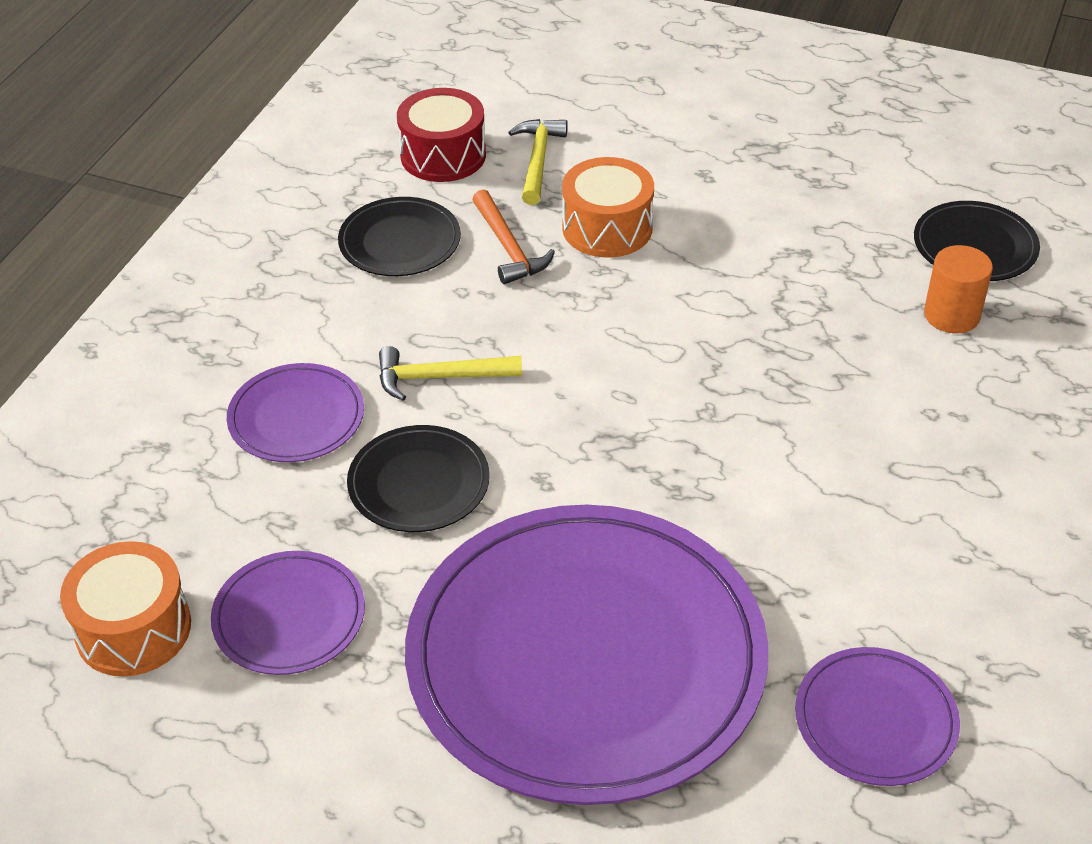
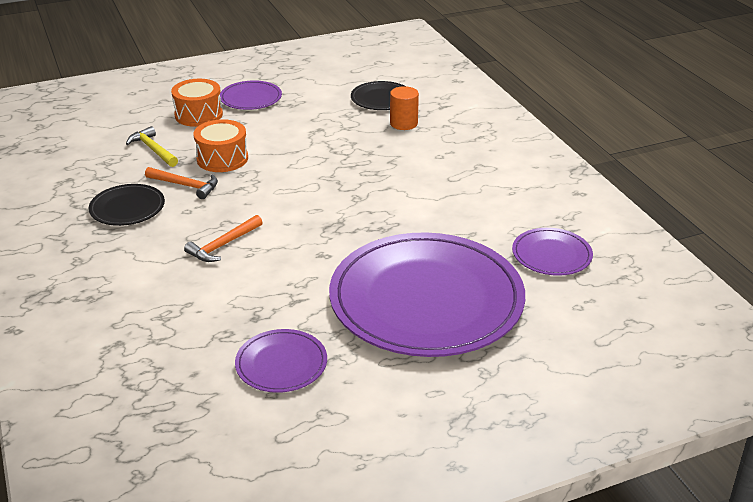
camera: 45 degrees left, 10 degrees down
orange drum [60,541,191,677] -> orange drum moved to [171,79,223,127]
purple plate [227,363,364,462] -> purple plate moved to [220,80,282,110]
black plate [347,425,490,532] -> none
yellow hammer [379,346,522,401] -> orange hammer [184,215,263,262]
red drum [397,88,486,182] -> none

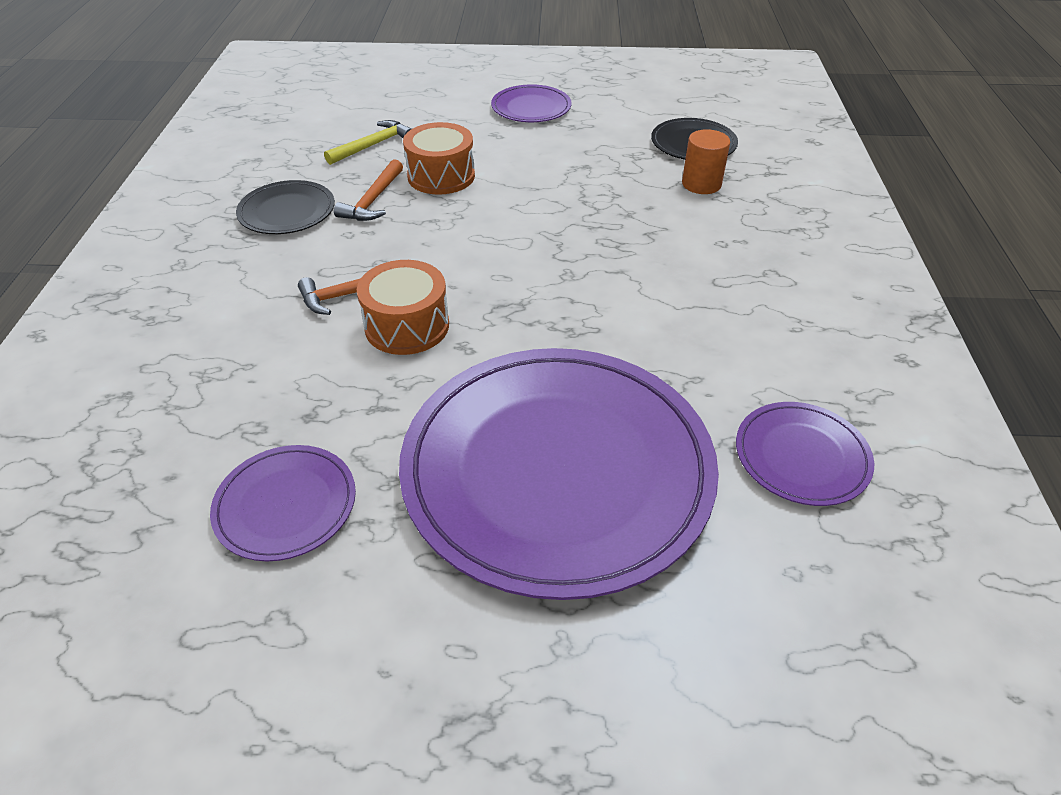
camera: 25 degrees right, 10 degrees up
yellow hammer [126,126,178,167] -> yellow hammer turned 60 degrees clockwise [324,120,412,165]
orange hammer [145,167,218,199] -> orange hammer turned 60 degrees clockwise [334,159,403,221]
orange drum [171,79,223,127] -> orange drum moved to [357,260,449,355]

